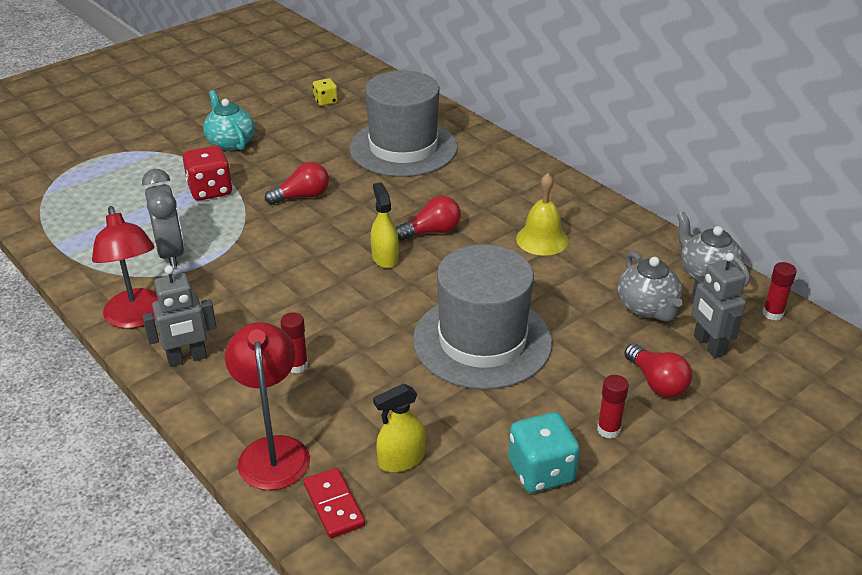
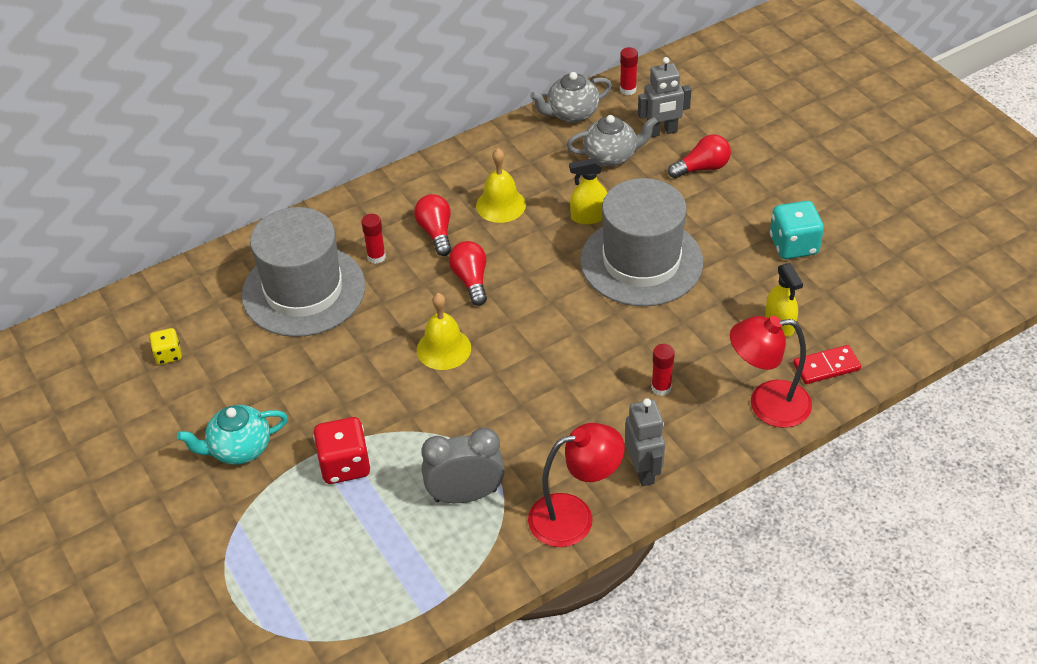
camera: 80 degrees left, 10 degrees up
red light bulb [265,162,329,205] -> red light bulb moved to [414,194,452,256]
yellow spray bottle [371,183,399,268] -> yellow spray bottle moved to [569,158,607,225]
red glue stick [597,375,629,439] -> red glue stick moved to [361,214,386,264]
none -> yellow bell [417,293,471,370]

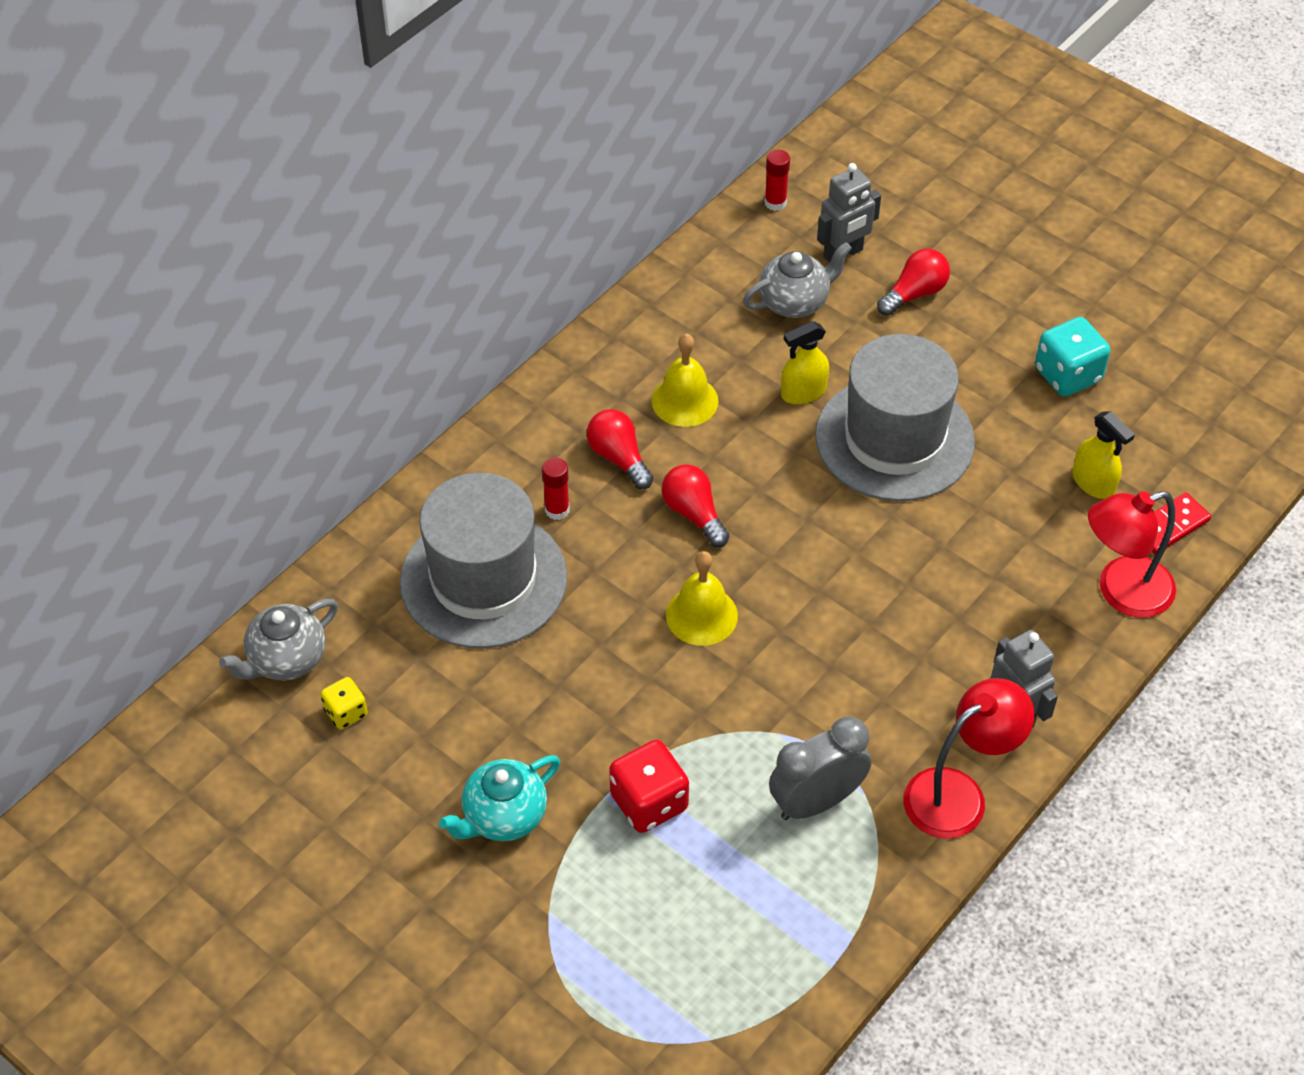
camera: 20 degrees left, 5 degrees up
grey teapot [530,72,612,123] -> grey teapot moved to [219,599,338,680]
red glue stick [651,344,675,396] -> none

